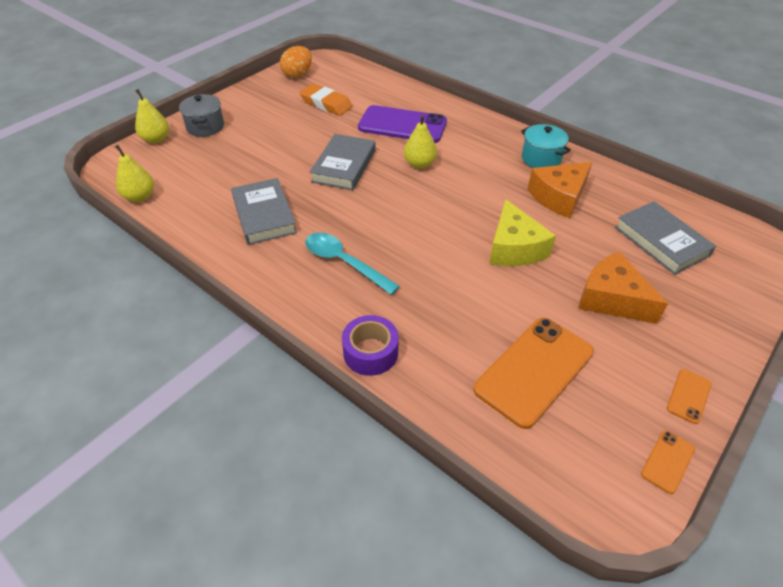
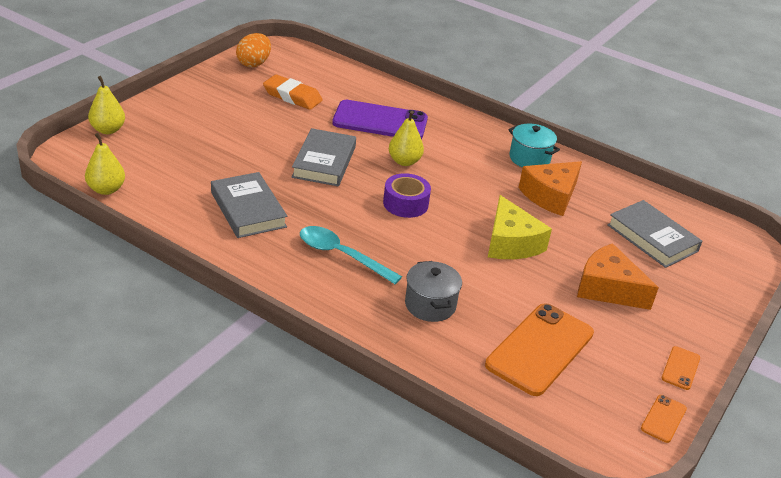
camera: 10 degrees left, 10 degrees down
grey pot [179,94,224,137] -> grey pot moved to [405,261,462,322]
purple tape [342,315,399,376] -> purple tape moved to [383,173,431,218]

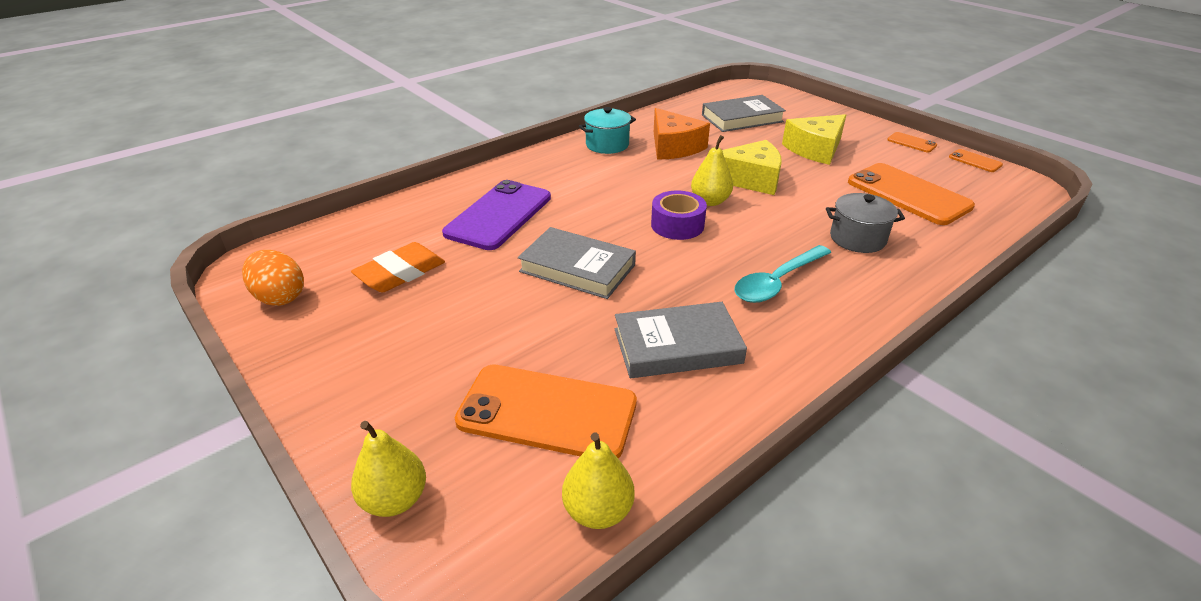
camera: 70 degrees left, 0 degrees up
yellow pear [389,111,424,166] -> yellow pear moved to [691,135,733,206]
orange cheese [577,243,659,310] -> yellow cheese [782,114,846,165]
none -> orange phone [455,365,637,458]

